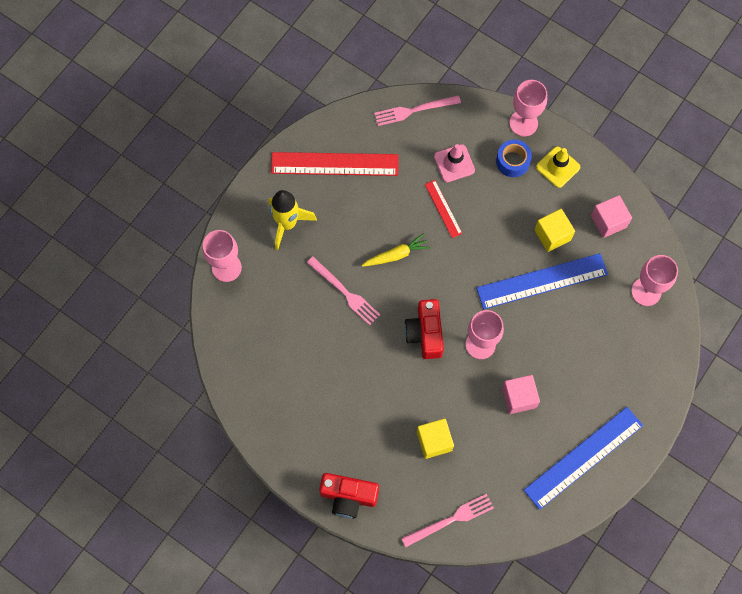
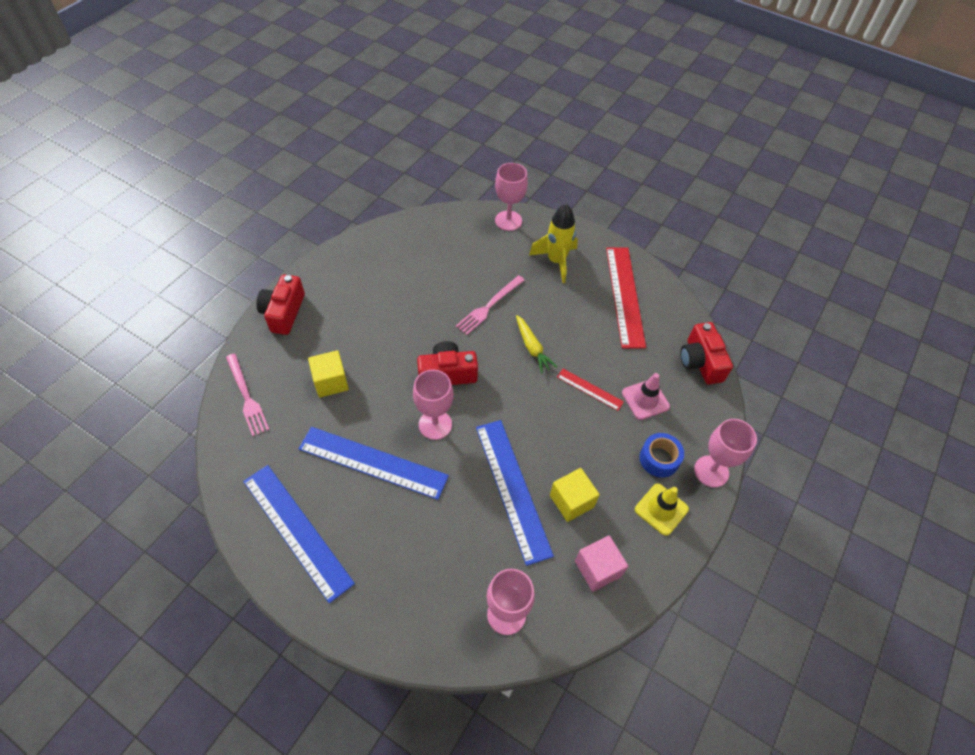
camera: 85 degrees right, 15 degrees down
pink fork [374,95,461,126] -> red camera [680,322,733,385]
red ruler [425,180,463,238] -> red ruler turned 60 degrees clockwise [557,369,624,411]
pink cube [502,375,540,414] -> blue ruler [299,427,449,500]

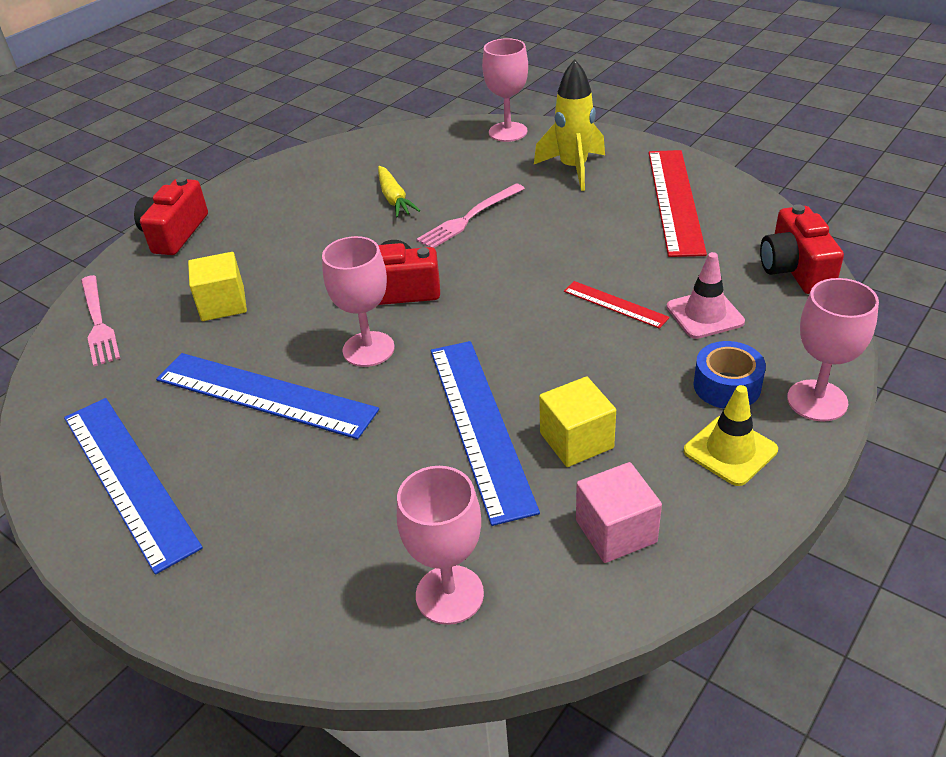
camera: 10 degrees right, 15 degrees down
yellow carrot [516,315,557,374] -> yellow carrot moved to [378,166,420,218]

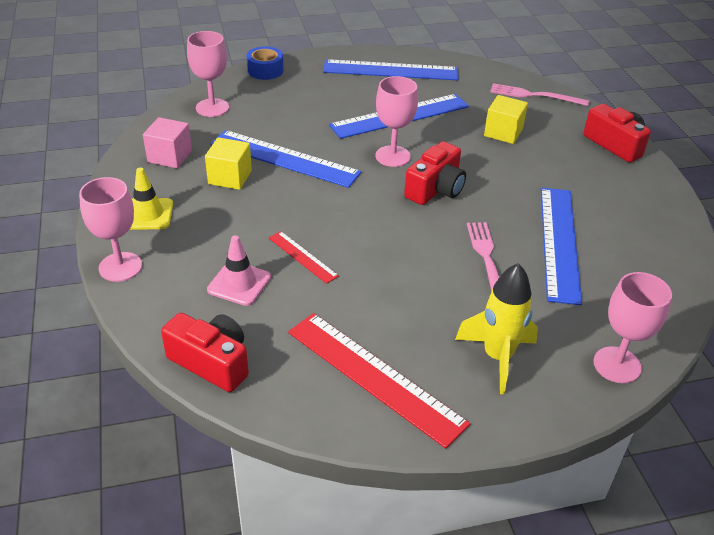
camera: 125 degrees right, 0 degrees up
yellow carrot [378,166,420,218] -> blue ruler [541,188,582,305]
red ruler [564,281,670,329] -> red ruler turned 60 degrees clockwise [269,231,339,284]
blue tape [693,341,766,409] -> blue tape moved to [246,46,284,80]

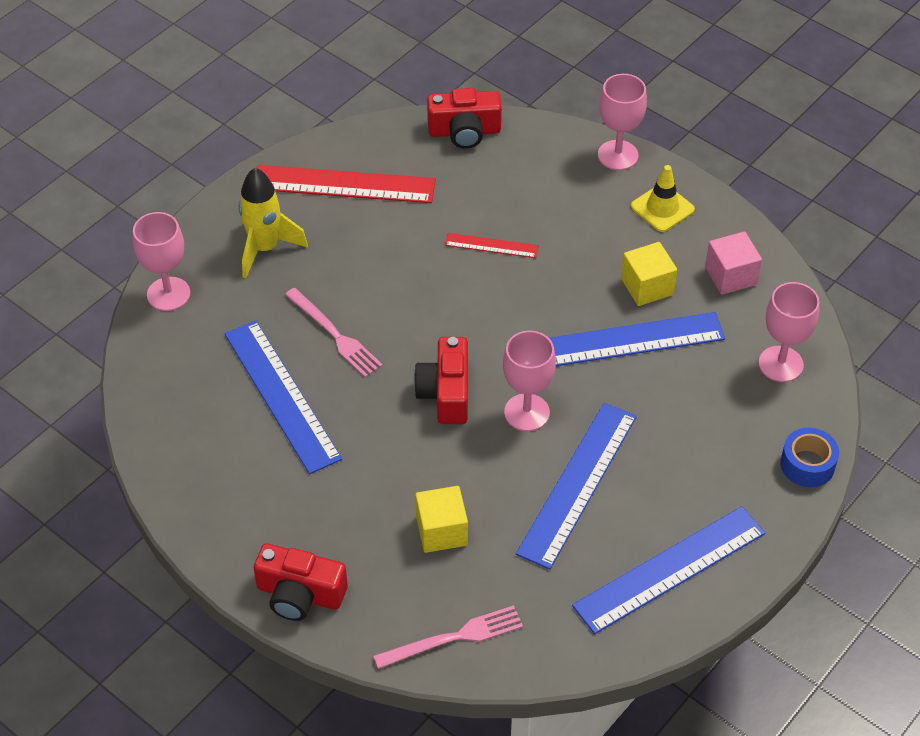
camera: 145 degrees right, 10 degrees up
pink traffic cone [207,235,271,306] -> none

